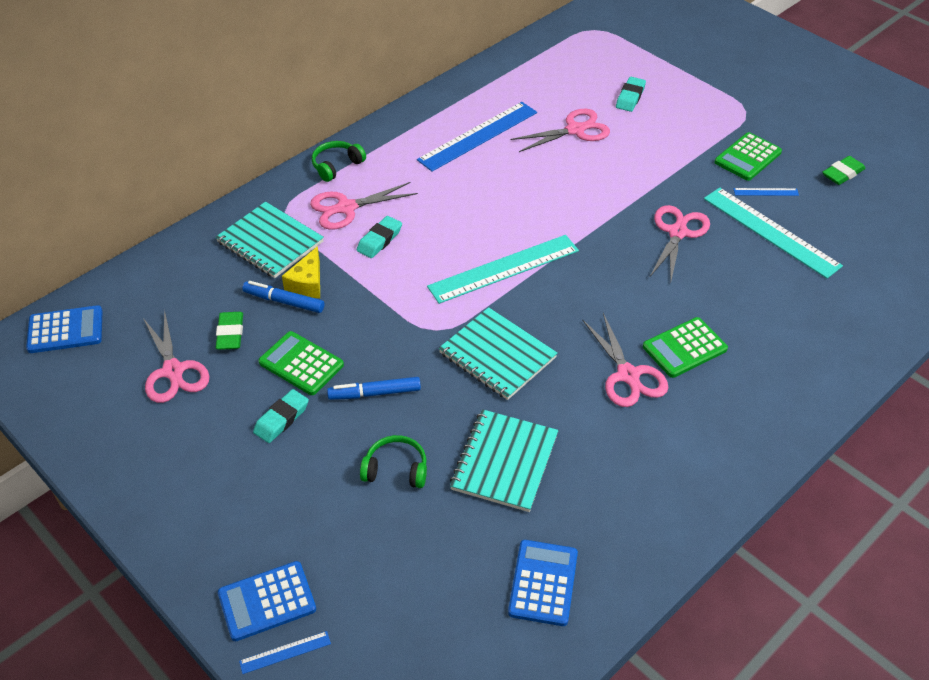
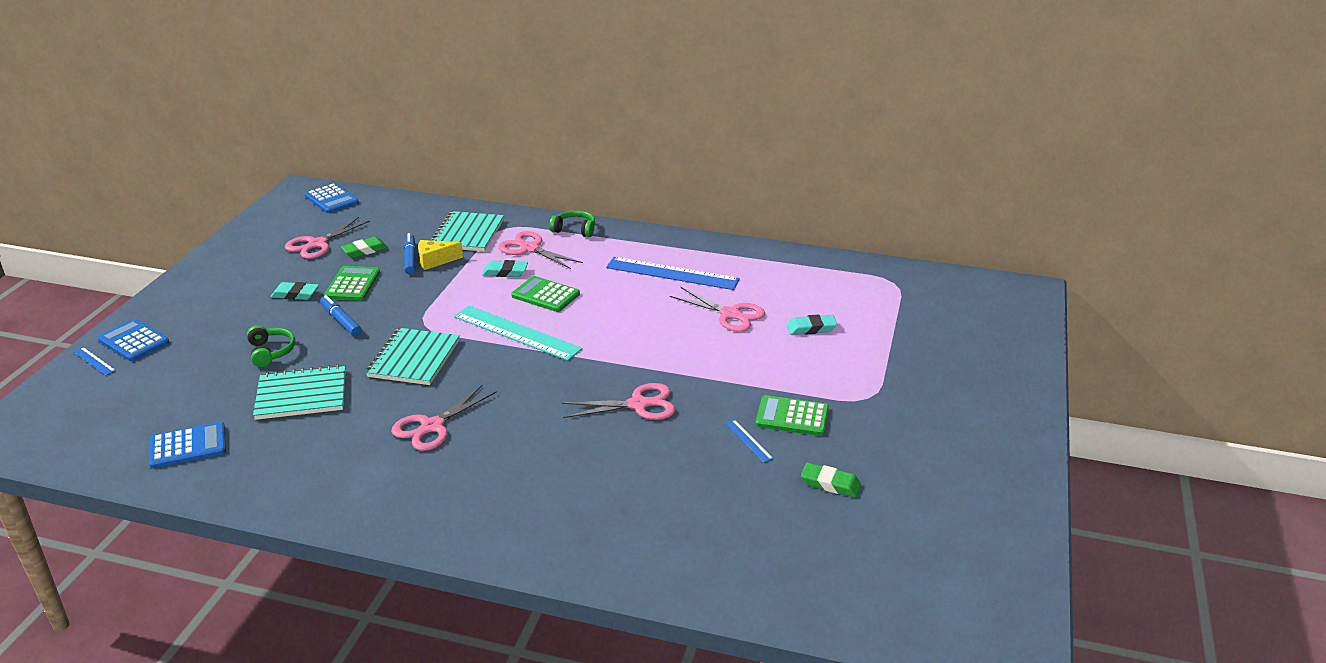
camera: 60 degrees right, 15 degrees down
green calculator [643,317,728,378] -> green calculator moved to [511,276,580,312]
turquoise ruler [704,187,843,279] -> none

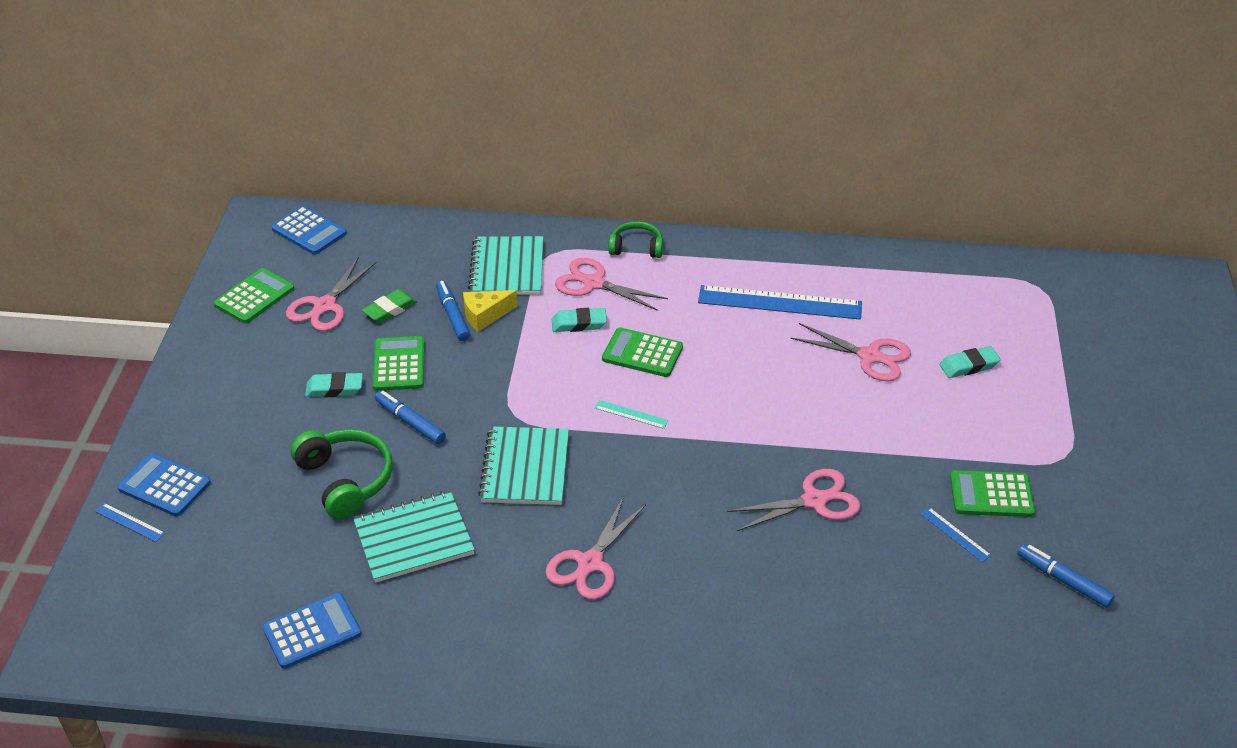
camera: 10 degrees left, 10 degrees up
green headphones [247,325,295,367] -> green headphones [291,429,393,519], size x1.57
turquoise ruler [454,306,582,361] -> turquoise ruler [595,400,669,429], size x0.43
green eraser [801,463,861,497] -> blue marker [1017,544,1115,608]
none -> green calculator [214,268,294,324]

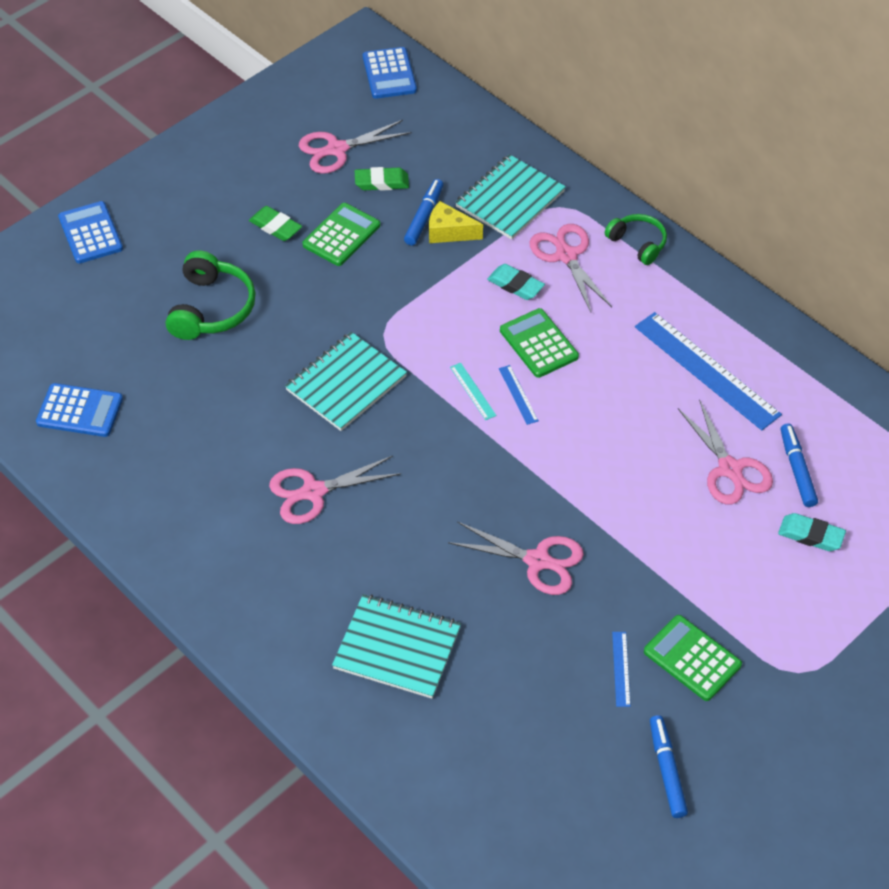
camera: 40 degrees right, 10 degrees up
blue ruler [95,503,165,542] -> blue ruler moved to [499,365,539,425]
green calculator [214,268,294,324] -> none
turquoise eraser [305,372,363,398] -> green eraser [249,206,302,241]
turquoise notebook [353,490,475,583] -> turquoise notebook moved to [332,594,461,699]
blue marker [375,391,446,444] -> blue marker moved to [781,424,818,507]

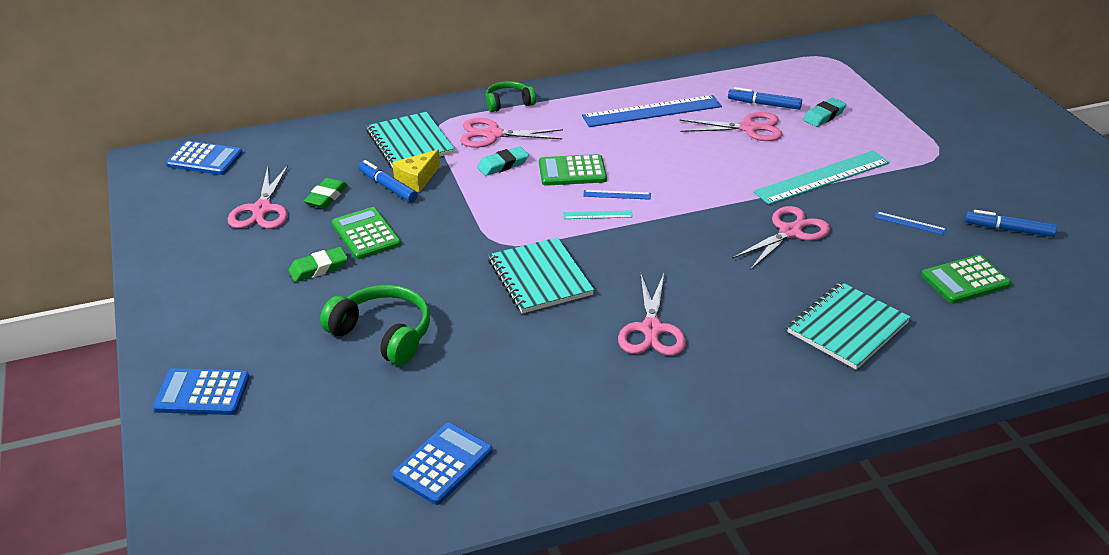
camera: 65 degrees left, 15 degrees down
green calculator [644,615,742,701] -> green calculator moved to [921,255,1011,304]
none -> turquoise ruler [753,151,890,205]

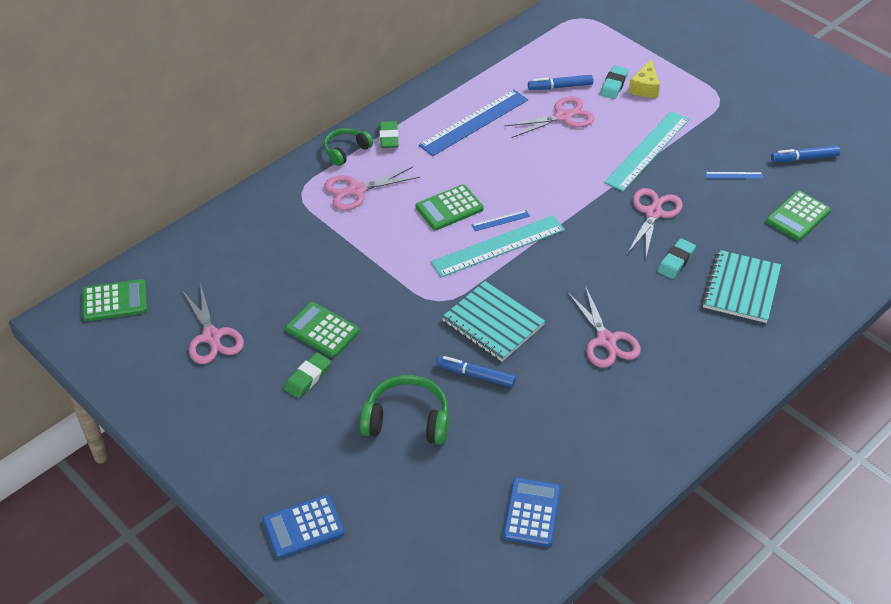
camera: 25 degrees left, 10 degrees up
blue calculator [166,141,243,175] -> green calculator [82,279,147,321]
green eraser [304,178,348,209] -> green eraser moved to [379,121,398,148]
blue marker [358,160,417,202] -> blue marker moved to [437,356,516,387]
turquoise notebook [367,112,455,168] -> none
yellow cheese [392,150,440,193] -> yellow cheese moved to [629,59,660,98]
turquoise eraser [477,146,529,176] -> turquoise eraser moved to [657,238,696,279]
turquoise ruler [563,211,633,219] -> turquoise ruler [431,215,565,278], size x2.33

